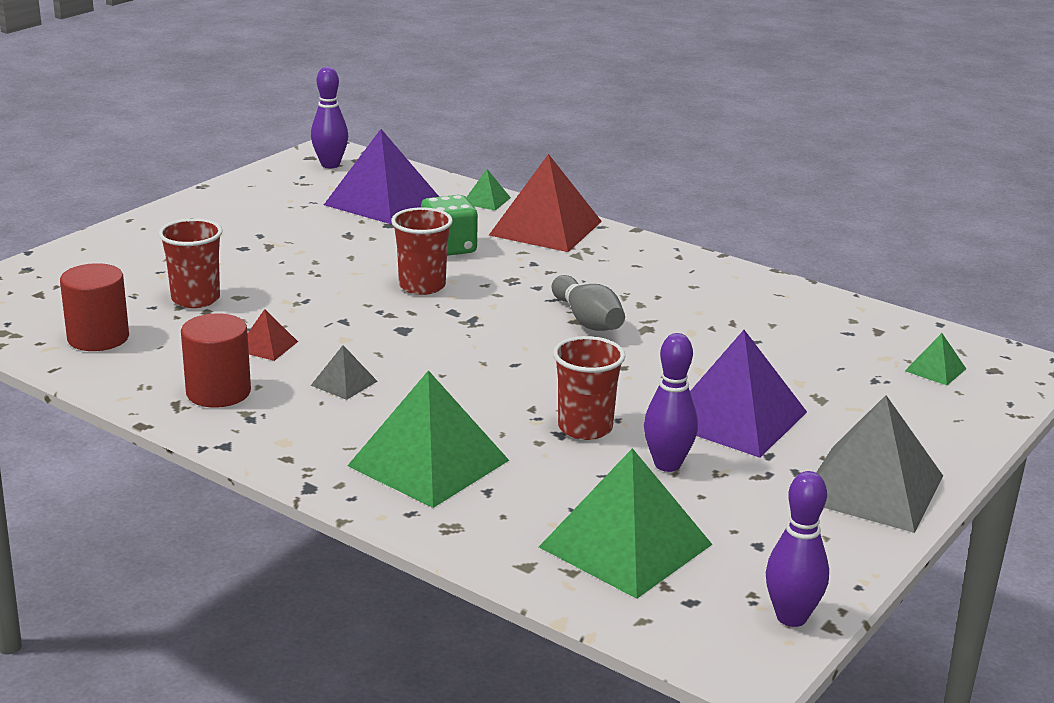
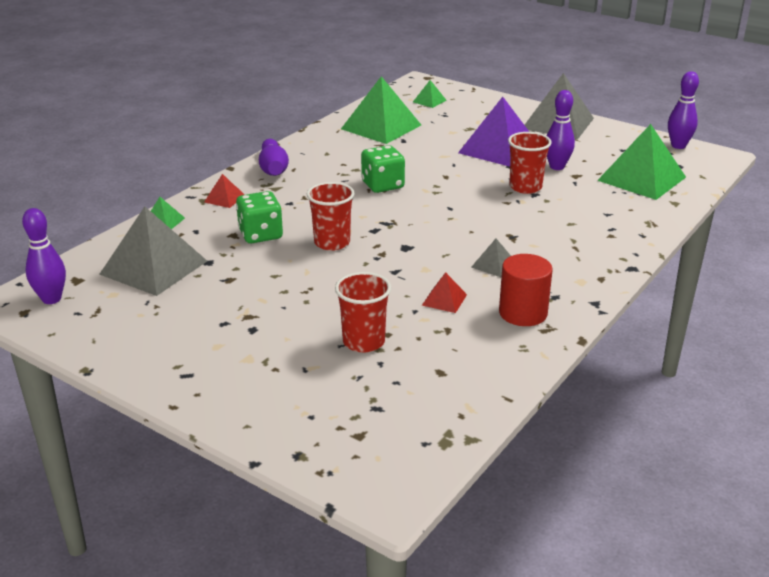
camera: 90 degrees left, 5 degrees up
red cylinder [60,263,129,351] -> none
purple pyramid [324,129,439,224] -> grey pyramid [99,206,207,296]
green pyramid [347,370,509,508] -> green pyramid moved to [341,76,421,144]
red pyramid [489,154,602,252] -> red pyramid [204,174,245,208], size x0.45
grey bowling pin [552,275,625,331] -> green dice [361,145,405,193]
none -> purple bowling pin [259,139,289,176]

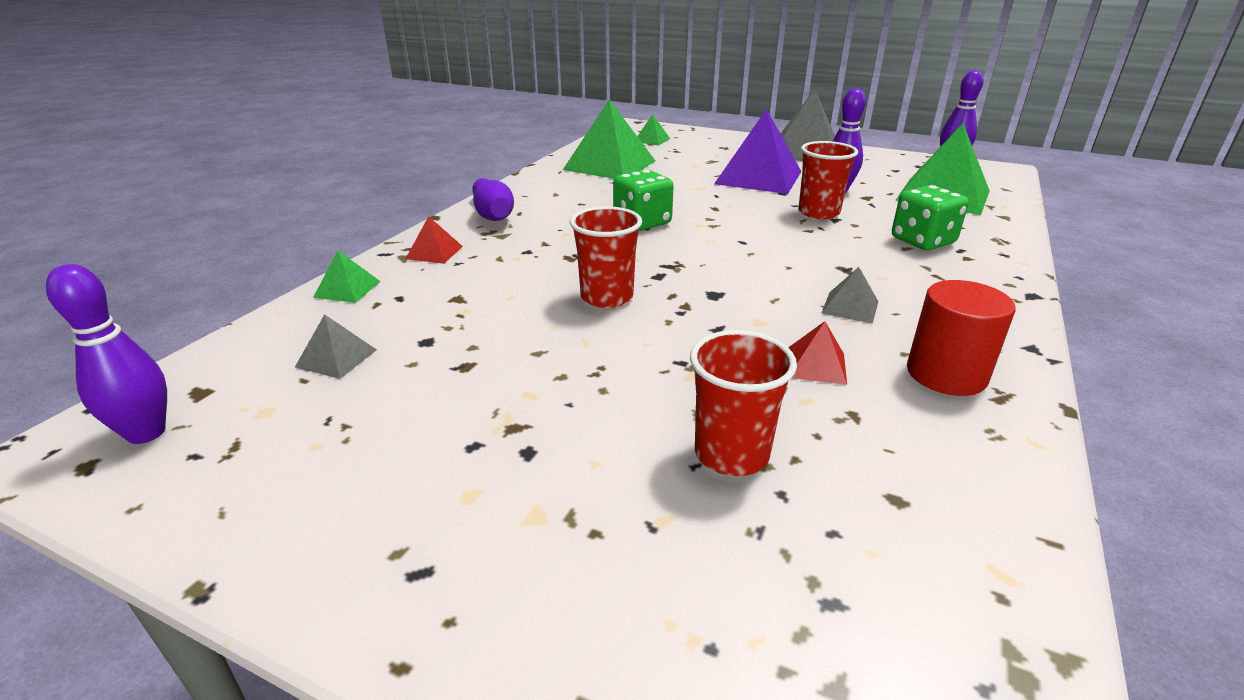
camera: 10 degrees left, 0 degrees up
grey pyramid [99,206,207,296] -> grey pyramid [295,314,377,379], size x0.45
green dice [236,191,283,243] -> green dice moved to [892,185,969,250]

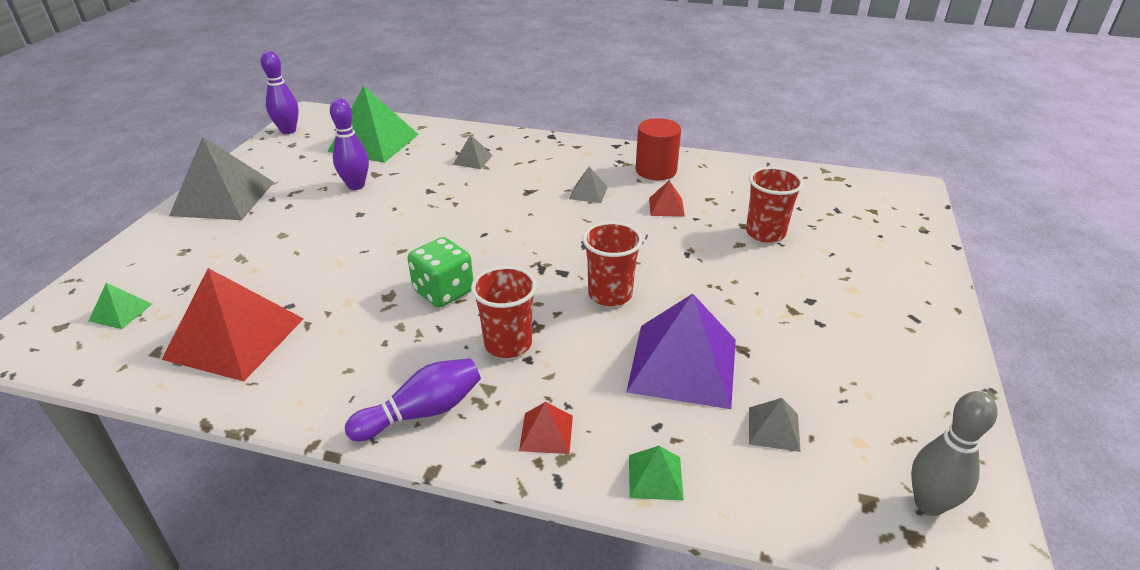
camera: 100 degrees left, 5 degrees up
purple bowling pin [46,264,167,444] -> grey bowling pin [911,391,998,516]
green pyramid [563,100,655,179] -> red pyramid [161,268,304,381]
purple pyramid [714,109,802,194] -> purple pyramid moved to [626,294,736,409]
red cup [799,141,858,219] -> red cup moved to [471,266,537,358]
green dice [892,185,969,250] -> grey pyramid [453,134,493,169]

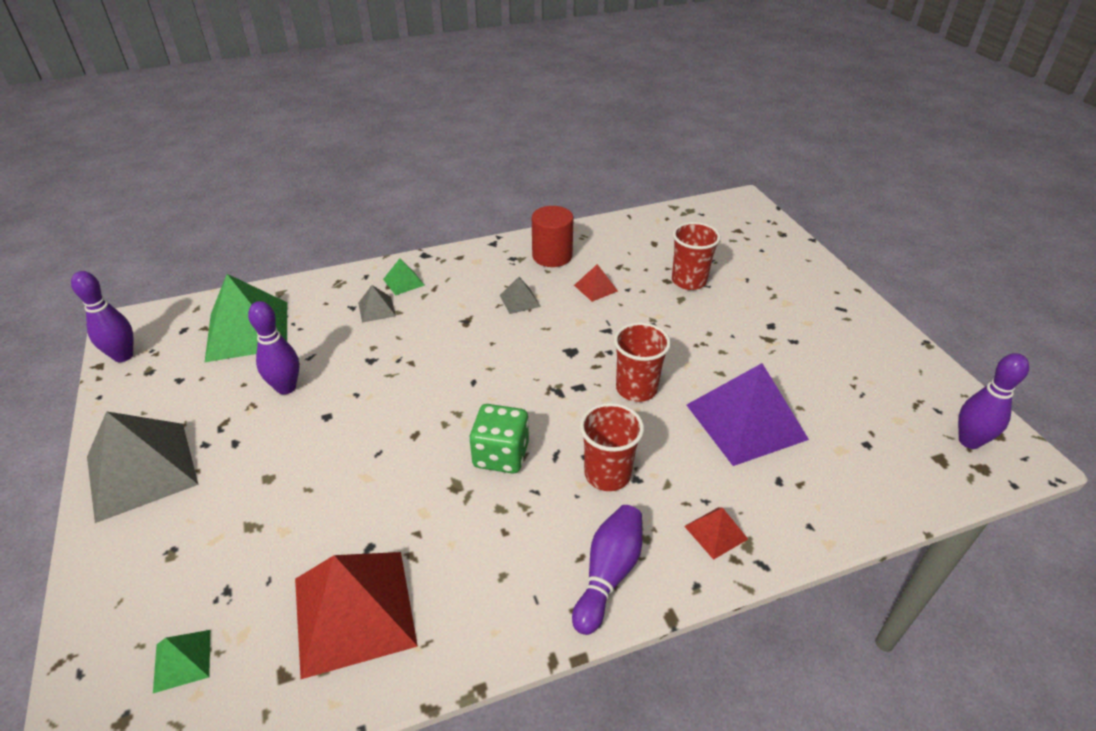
camera: 35 degrees left, 5 degrees up
green pyramid [629,446,684,500] -> green pyramid moved to [383,259,424,295]
grey pyramid [749,398,801,452] -> none
grey bowling pin [911,391,998,516] -> purple bowling pin [958,353,1029,449]

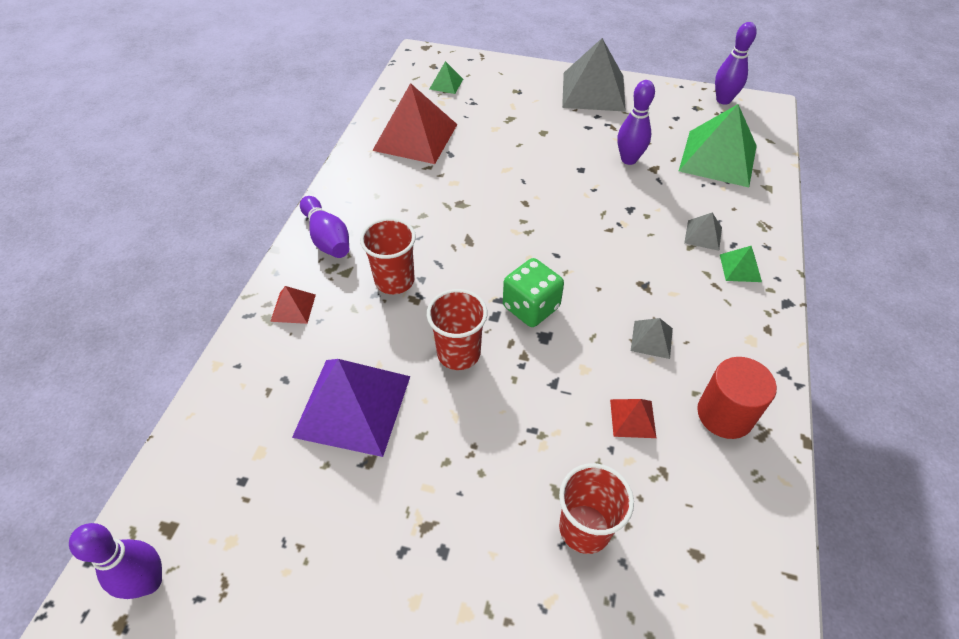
camera: 125 degrees right, 10 degrees up
green dice [469,404,529,473] -> green dice moved to [503,258,564,327]

